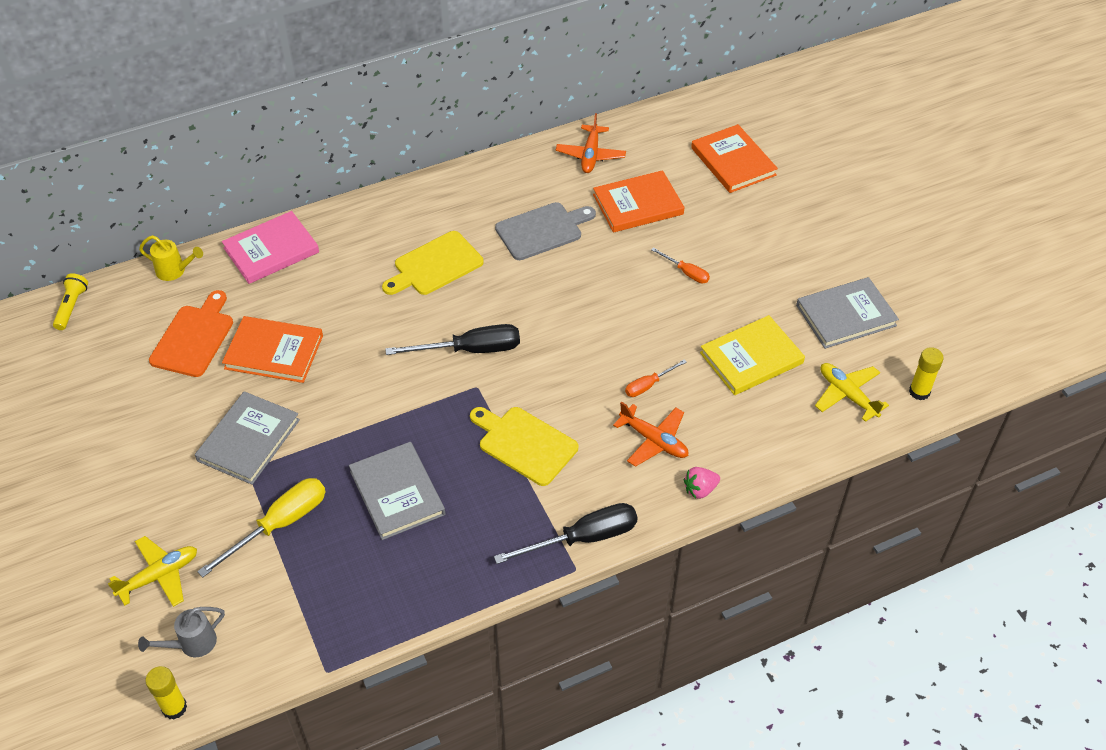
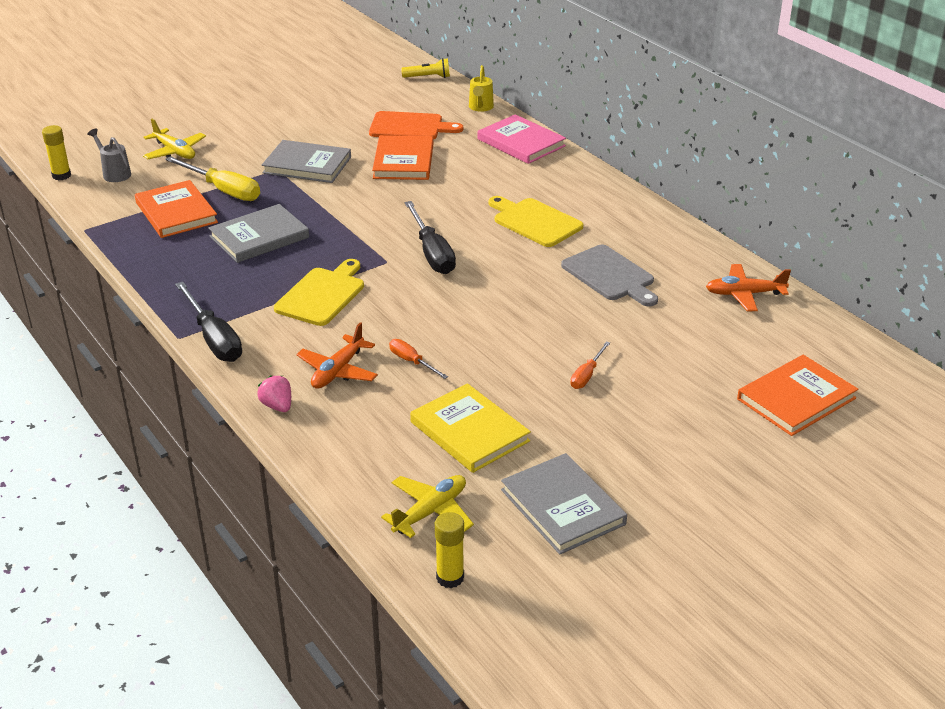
camera: 80 degrees right, 15 degrees down
orange book [593,170,684,233] -> orange book moved to [135,180,218,238]

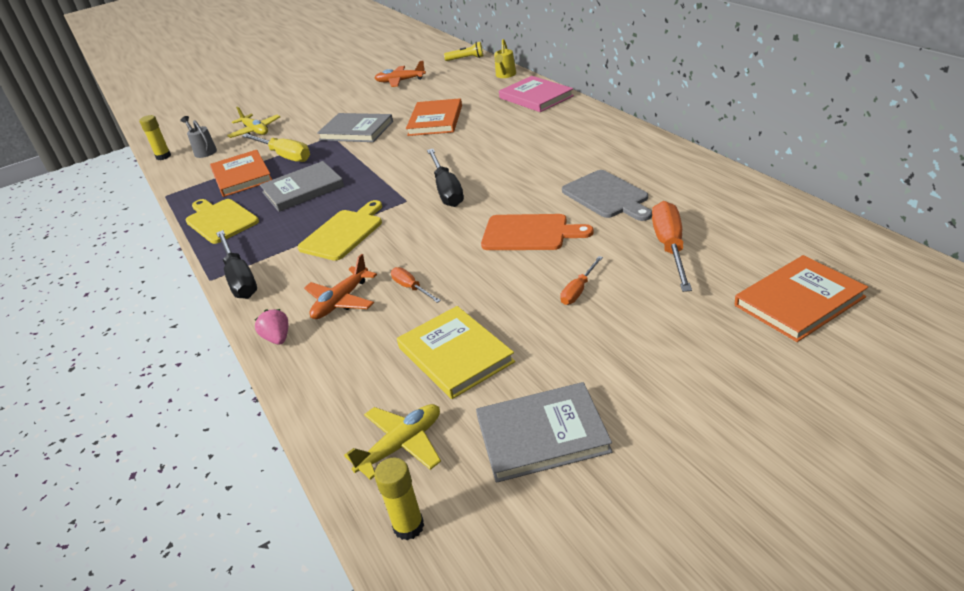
camera: 10 degrees right, 0 degrees up
orange cutting board [369,111,463,139] -> orange cutting board moved to [481,214,594,250]
yellow cutting board [488,196,583,247] -> yellow cutting board moved to [186,199,259,244]
grey book [501,453,627,554] -> grey book turned 75 degrees counterclockwise [476,382,612,483]
orange plane [706,264,791,311] -> orange plane moved to [375,60,426,87]
none -> orange screwdriver [652,201,692,292]

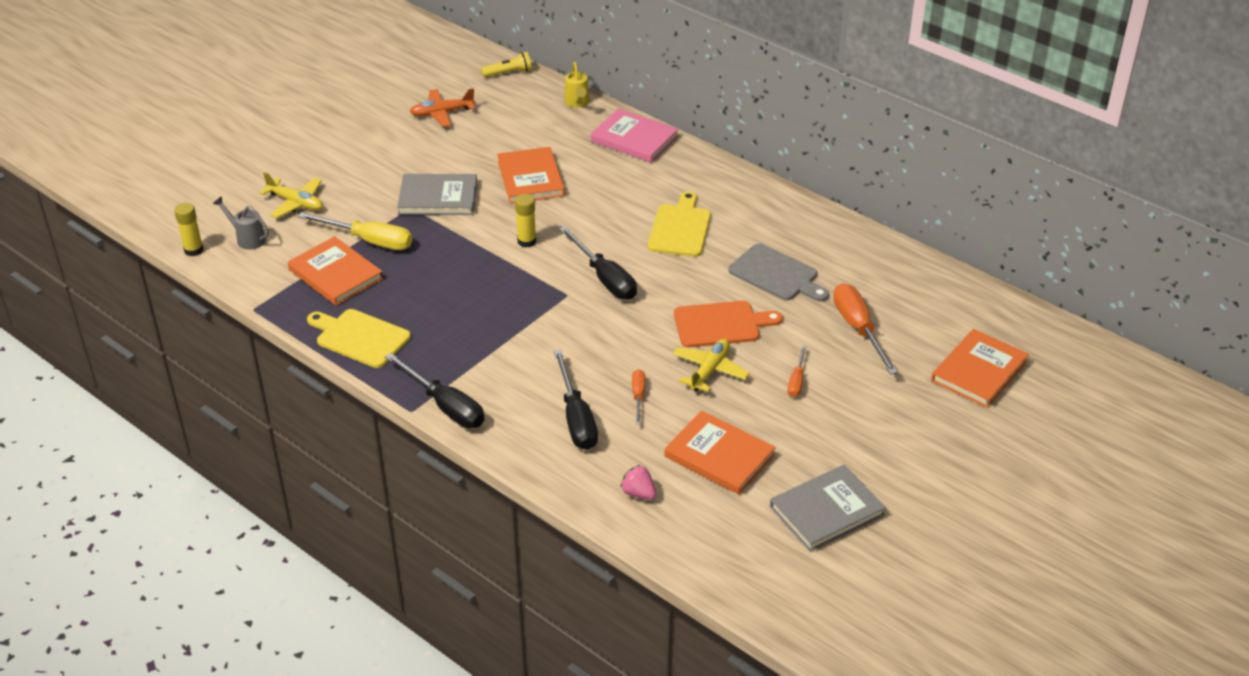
camera: 25 degrees left, 5 degrees up
pink strawberry [255,309,288,345] -> pink strawberry moved to [620,465,656,500]
grey book [260,161,344,212] -> none
yellow cutting board [298,200,382,261] -> yellow cutting board moved to [648,191,711,257]
orange plane [304,254,377,319] -> black screwdriver [554,350,598,450]
yellow plane [344,404,441,480] -> yellow plane moved to [673,339,750,392]
yellow glue stick [374,457,424,540] -> yellow glue stick moved to [515,194,536,247]
orange screwdriver [391,267,441,303] -> orange screwdriver turned 60 degrees clockwise [632,369,645,424]
yellow book [397,306,515,399] -> orange book [664,411,776,494]

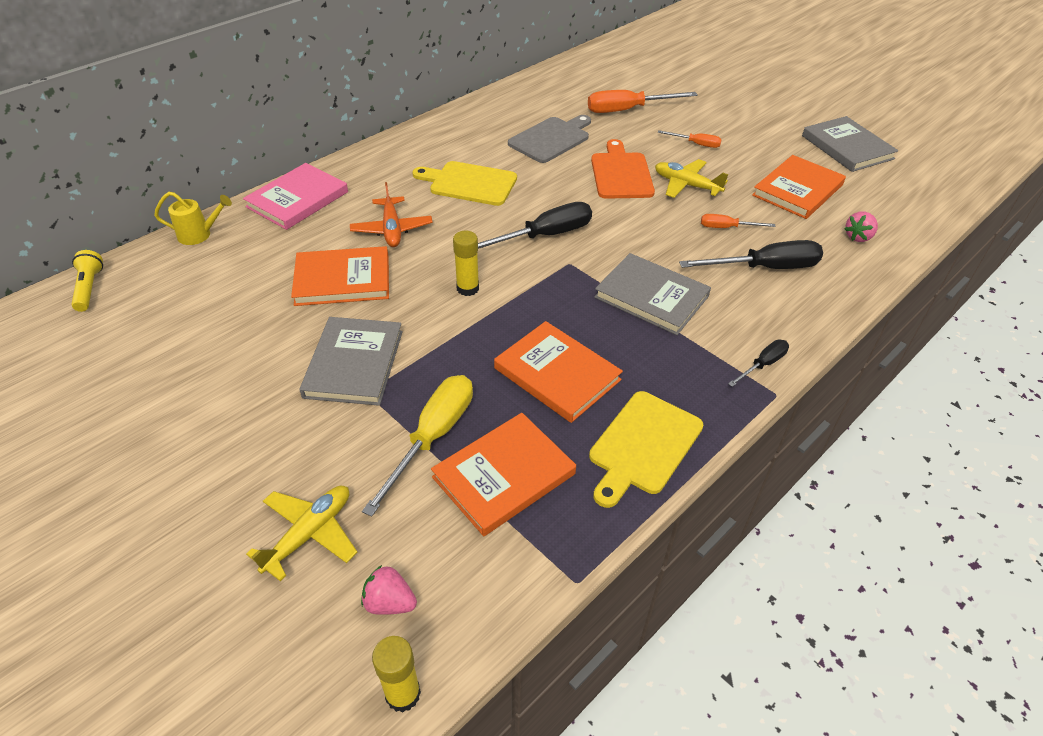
camera: 85 degrees left, 5 degrees up
grey watering can [213,196,269,250] -> pink strawberry [361,565,417,615]
black screwdriver [385,353,484,428] -> black screwdriver [728,340,789,387], size x0.54
orange plane [410,88,475,127] -> orange plane moved to [350,182,433,247]
orange book [931,329,1029,408] -> orange book moved to [494,321,623,423]
none -> grey book [594,253,711,335]

